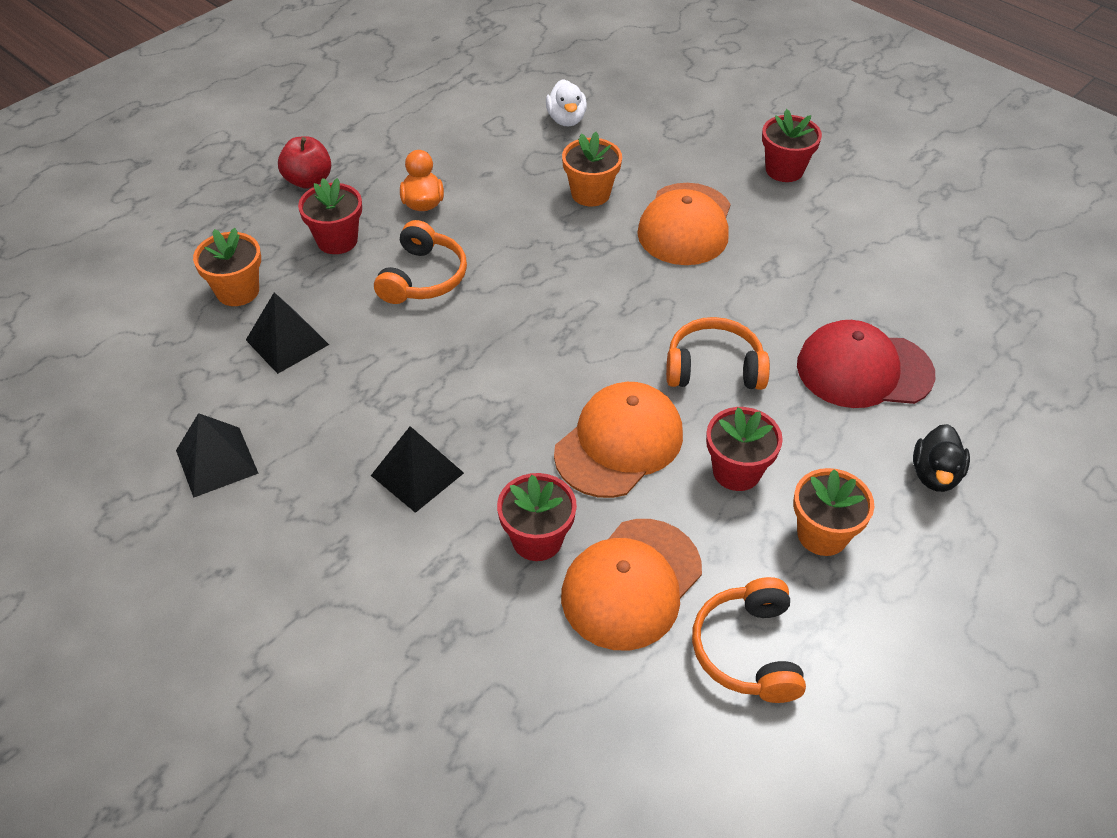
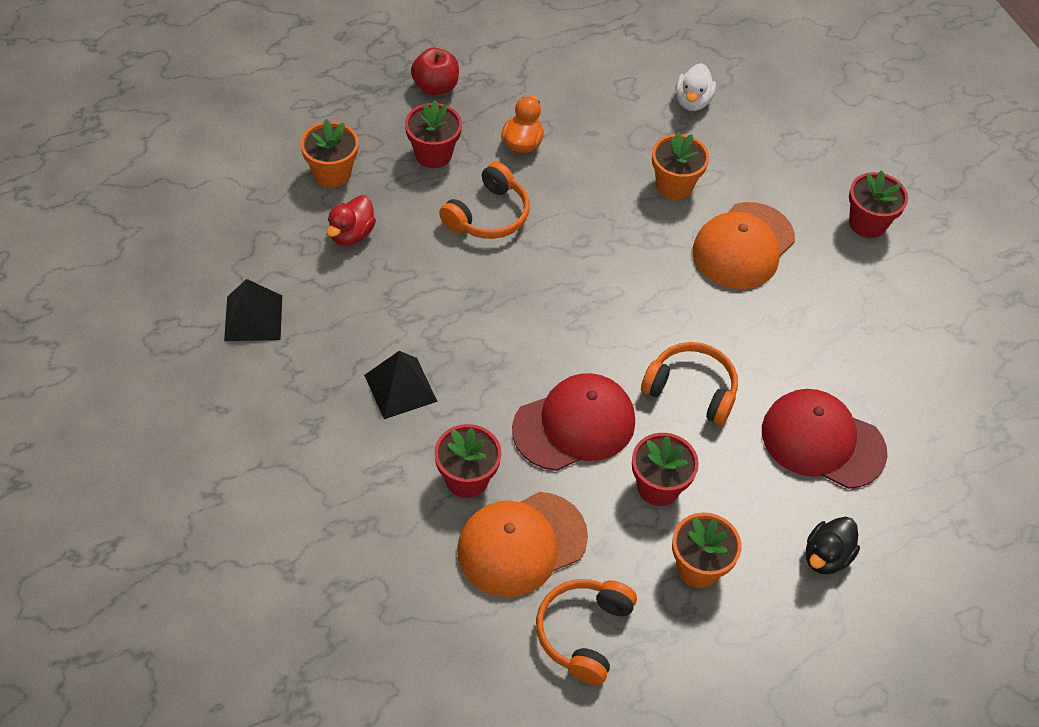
camera: 20 degrees right, 5 degrees up
black pyramid [246,292,329,374] -> red duck [327,195,376,246]
orange cap [554,382,683,498] -> red cap [512,373,635,471]

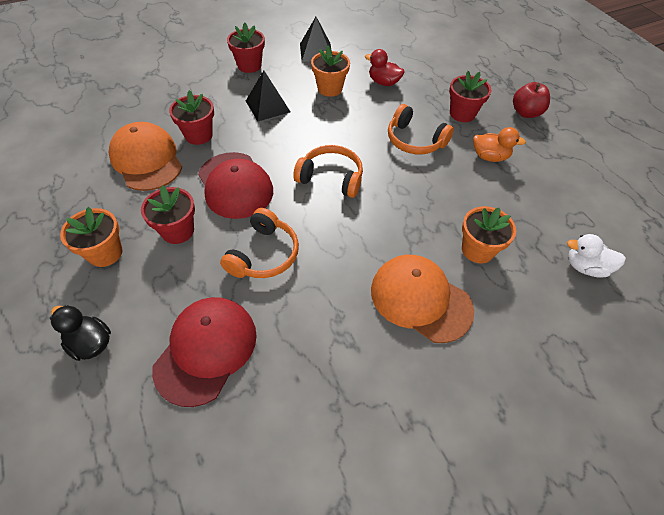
camera: 90 degrees right, 0 degrees up
orange flower pot [300,119,359,188] -> orange flower pot moved to [311,46,350,97]
orange headphones [536,579,637,685] -> orange headphones moved to [293,145,363,198]
red flower pot [849,170,908,238] -> red flower pot moved to [227,23,265,73]

